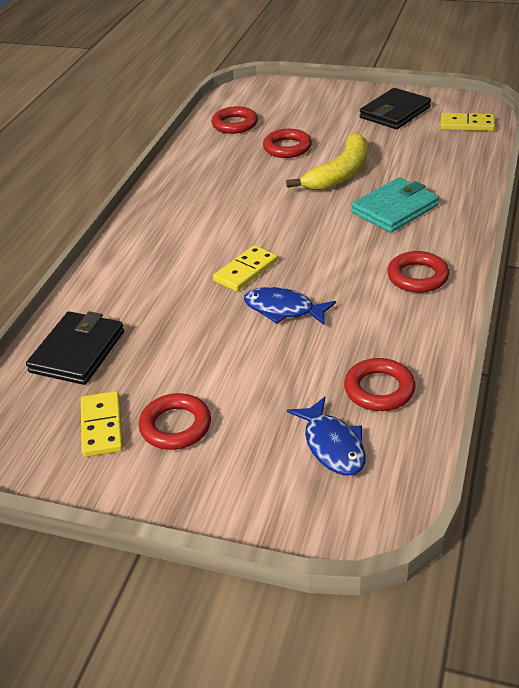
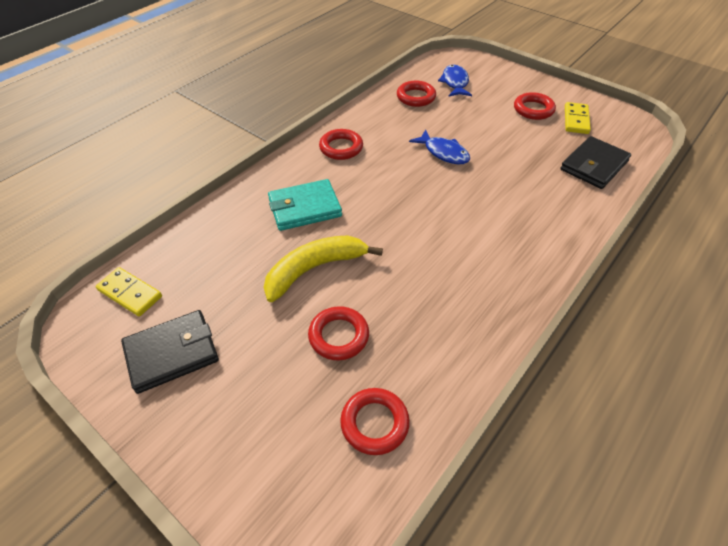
camera: 160 degrees left, 10 degrees up
yellow domino [213,245,278,291] -> none

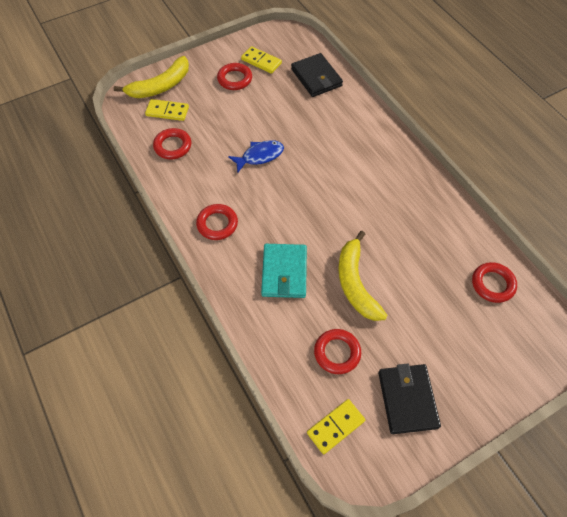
camera: 70 degrees left, 10 degrees up
red ring [308,306,369,360] -> red ring moved to [314,329,361,374]
blue fish [438,64,472,96] -> yellow domino [145,99,189,121]
none -> yellow banana [114,56,189,98]

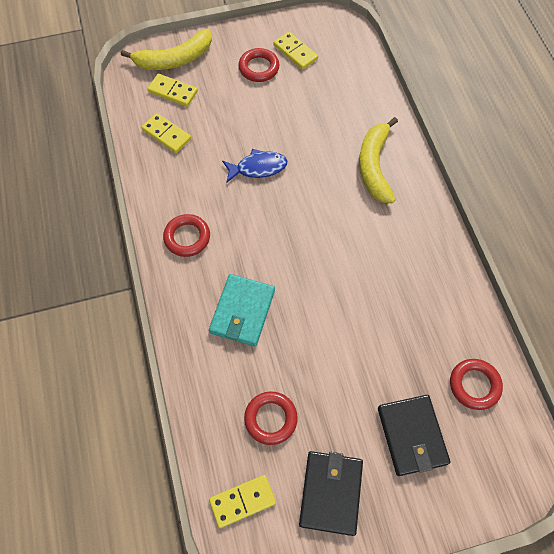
camera: 15 degrees right, 5 degrees up
red ring [153,128,191,159] -> yellow domino [141,113,191,153]
black wallet [291,53,343,97] -> black wallet moved to [378,395,450,476]
yellow banana [338,231,388,321] -> yellow banana moved to [359,117,398,204]

